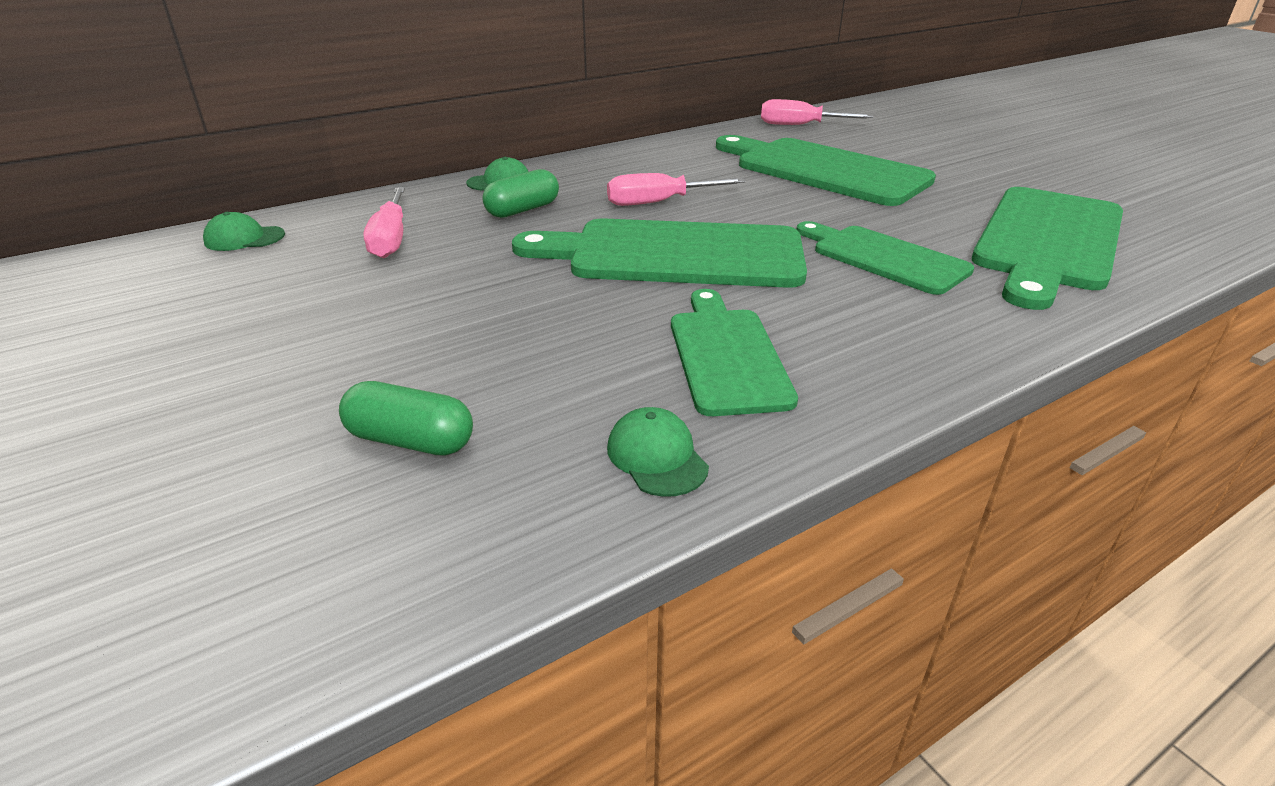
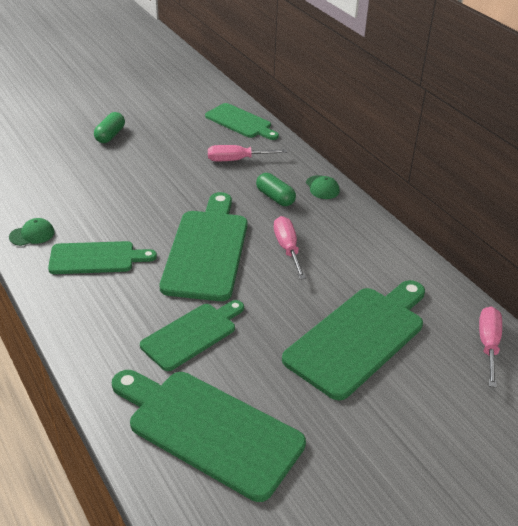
camera: 90 degrees right, 5 degrees up
green cap [203,212,285,251] -> green cutting board [205,103,279,140]
green capsule [339,381,473,456] -> green capsule moved to [94,112,125,143]

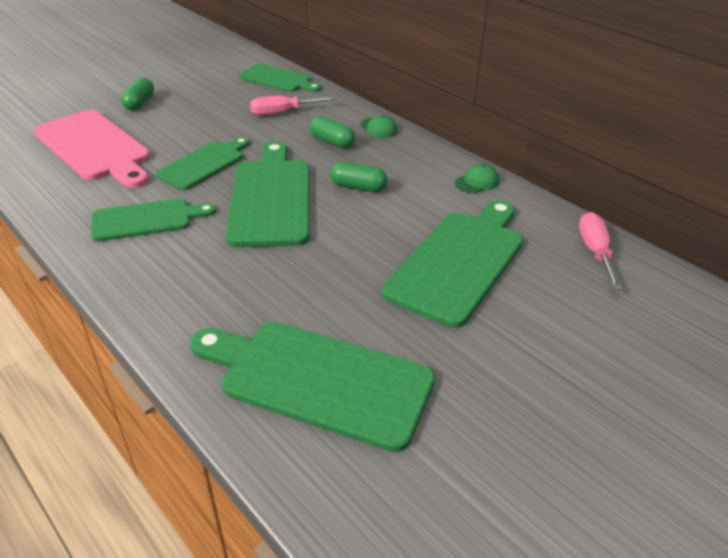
camera: 10 degrees left, 0 degrees up
green cap [9,218,55,246] -> green cap moved to [455,163,499,193]
green cutting board [140,300,244,371] -> green cutting board moved to [156,137,250,190]
pink screwdriver [274,216,306,280] -> green capsule [330,162,387,192]
none -> pink cutting board [34,110,150,188]

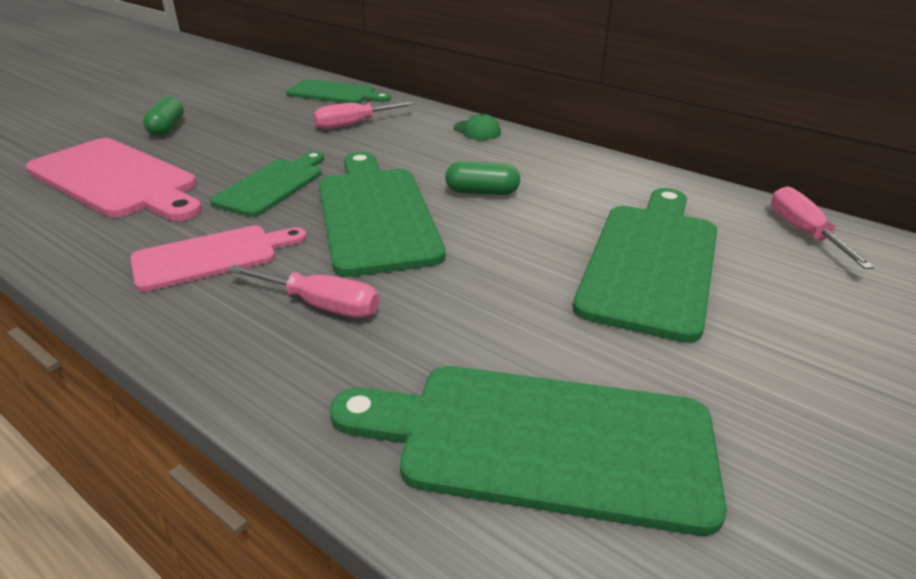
camera: 10 degrees left, 5 degrees down
green cutting board [91,198,216,242] -> pink cutting board [130,226,307,292]
green capsule [310,116,355,148] -> none
green cap [455,163,499,193] -> none
none -> pink screwdriver [227,265,379,318]

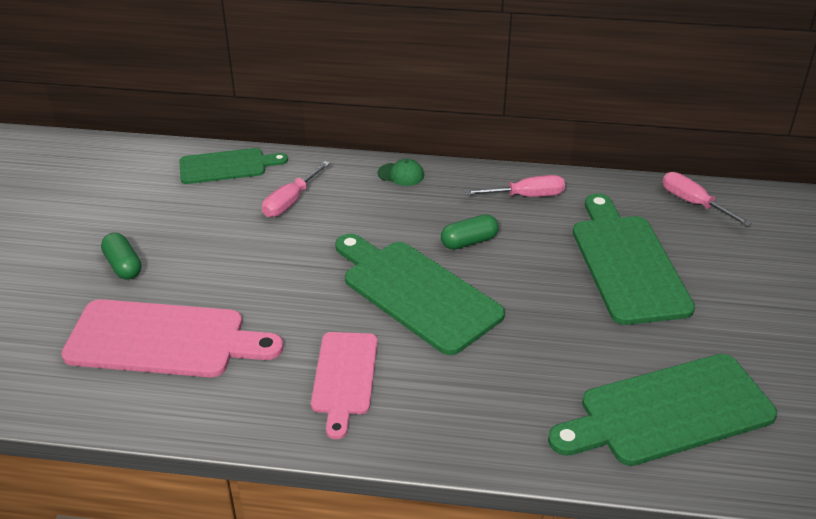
camera: 30 degrees left, 5 degrees up
pink cutting board [130,226,307,292] -> pink cutting board turned 150 degrees clockwise [311,332,378,439]
green cutting board [210,151,324,217] -> none
pink screwdriver [227,265,379,318] -> pink screwdriver moved to [465,175,565,197]

